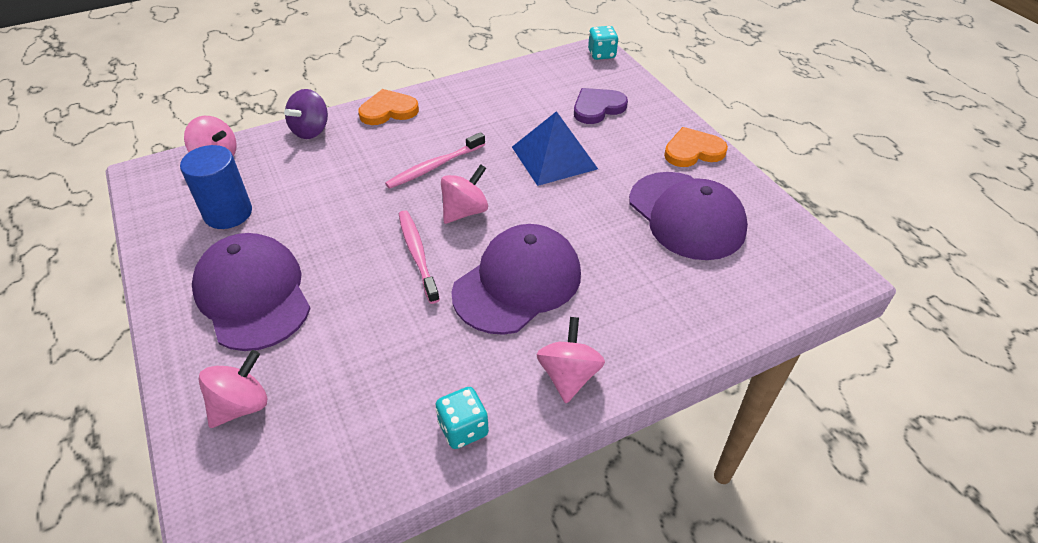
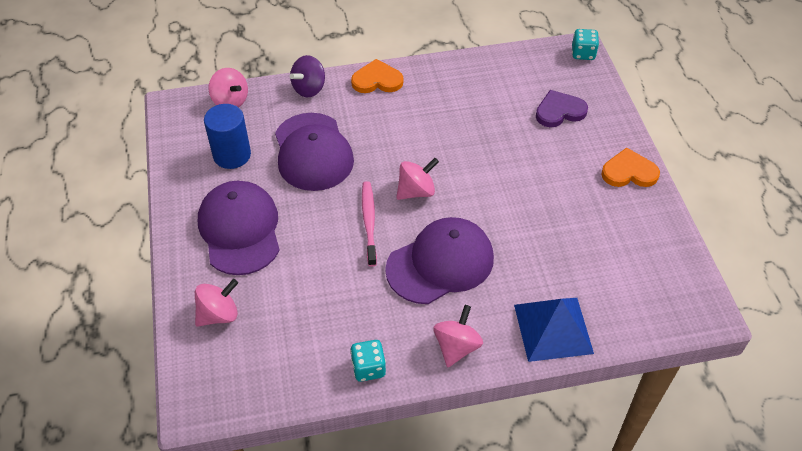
camera: 15 degrees right, 5 degrees up
pink toothbrush [385,132,485,189] -> none
blue pyramid [512,111,598,186] -> blue pyramid moved to [514,298,594,362]
purple cap [629,172,748,260] -> purple cap moved to [275,113,354,191]

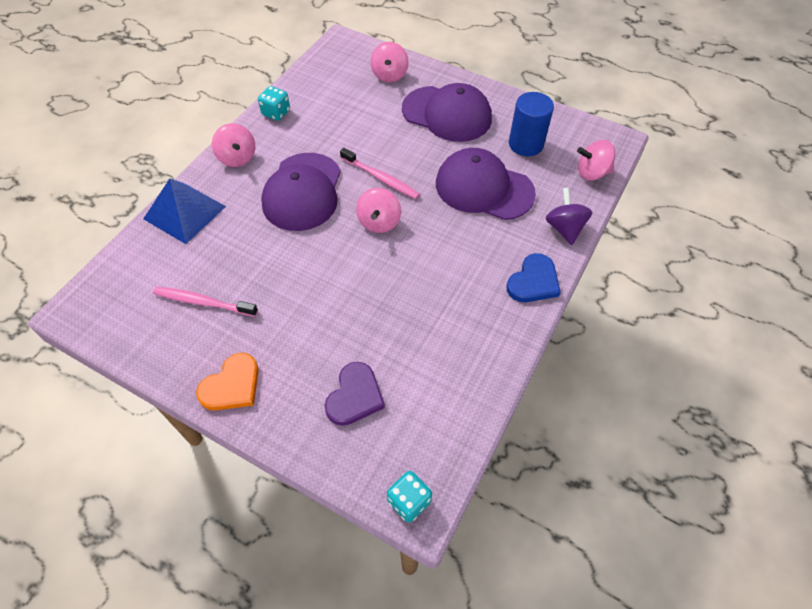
camera: 130 degrees right, 5 degrees up
orange heart [351,59,403,93] -> blue heart [507,253,561,302]
none -> pink toothbrush [153,287,258,317]

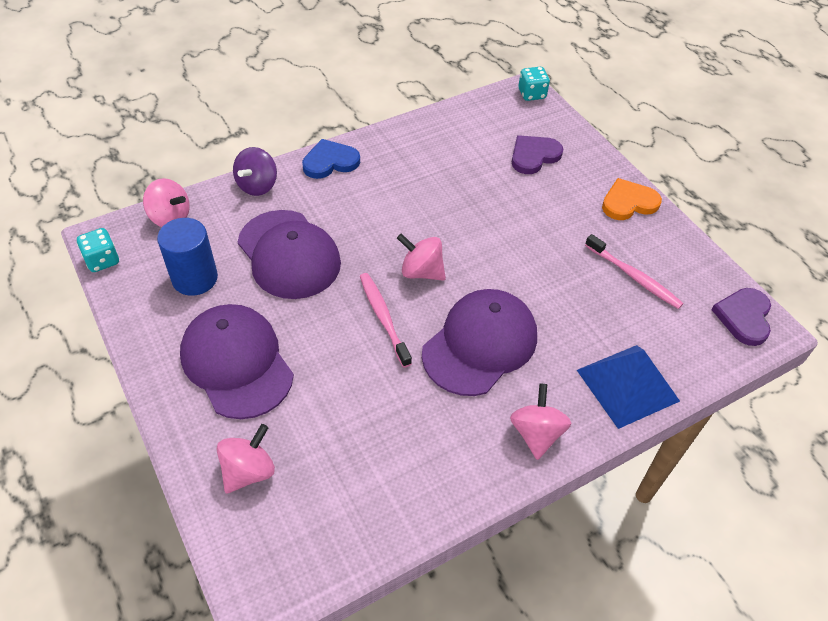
camera: 150 degrees left, 5 degrees down
turquoise dice [258,86,290,121] -> turquoise dice moved to [77,228,119,272]
pink spinning top [356,188,401,233] -> pink spinning top turned 105 degrees counterclockwise [397,233,446,281]
none -> purple heart [712,288,771,346]

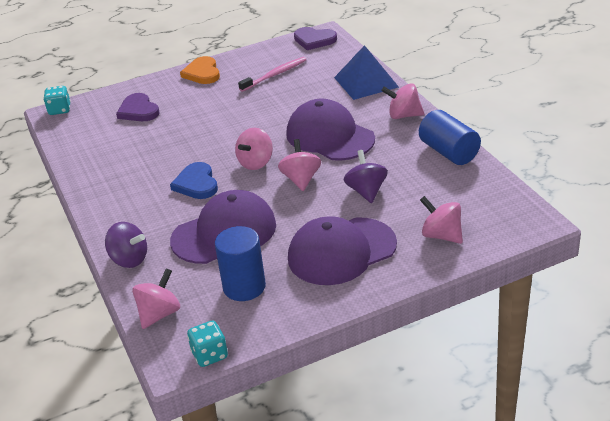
camera: 80 degrees left, 15 degrees down
blue heart [302,139,360,179] -> blue heart moved to [170,162,218,199]
pink toothbrush [360,273,412,368] -> pink spinning top [278,139,321,191]
none -> purple spinning top [344,150,388,203]
none -> blue cylinder [419,110,481,165]

